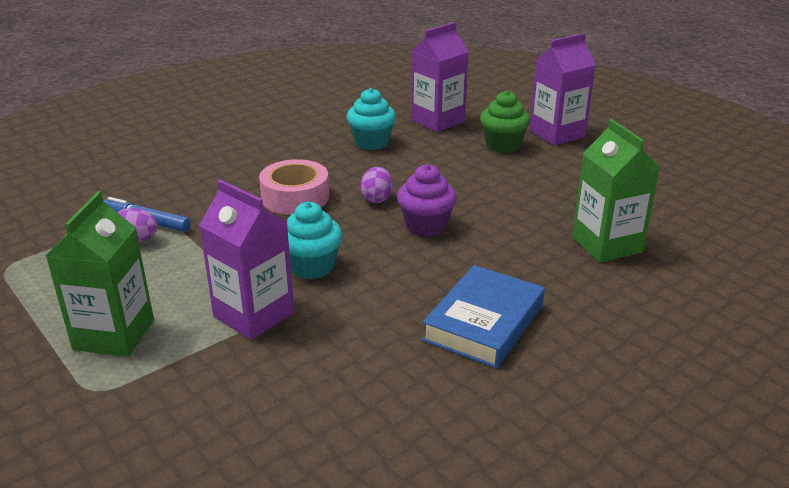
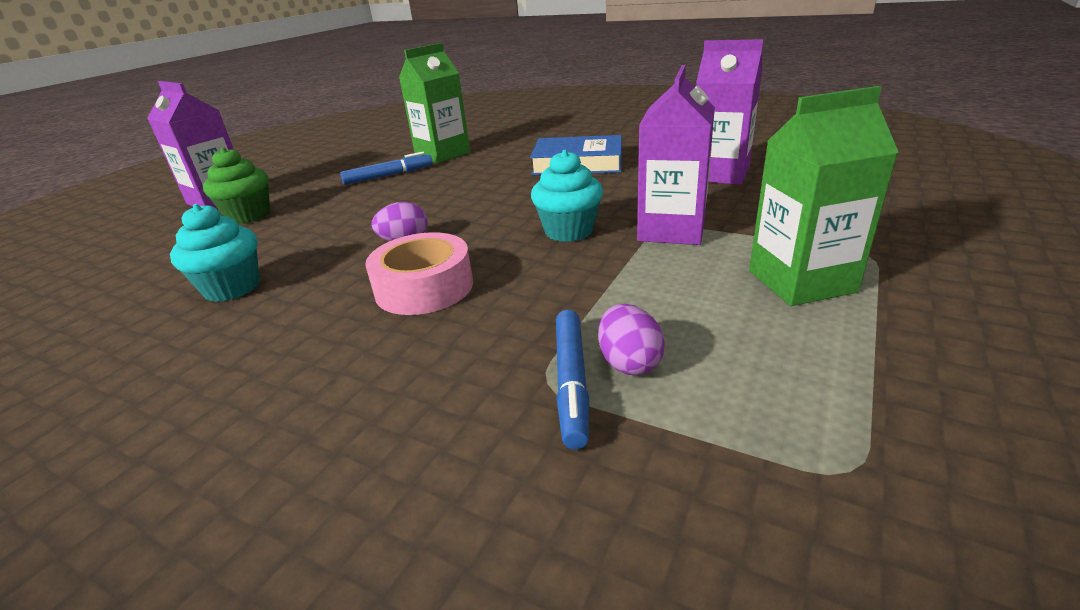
camera: 110 degrees left, 0 degrees up
purple cupcake [397,164,457,237] -> none
purple carton [411,22,469,132] -> purple carton moved to [696,39,764,185]
none -> blue marker [340,152,432,185]

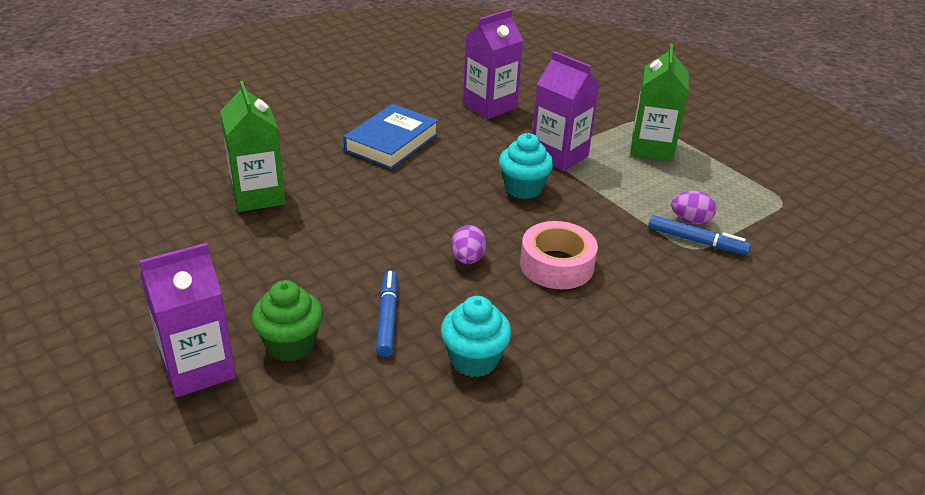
camera: 70 degrees left, 5 degrees up
blue marker [340,152,432,185] -> blue marker moved to [376,270,398,357]

